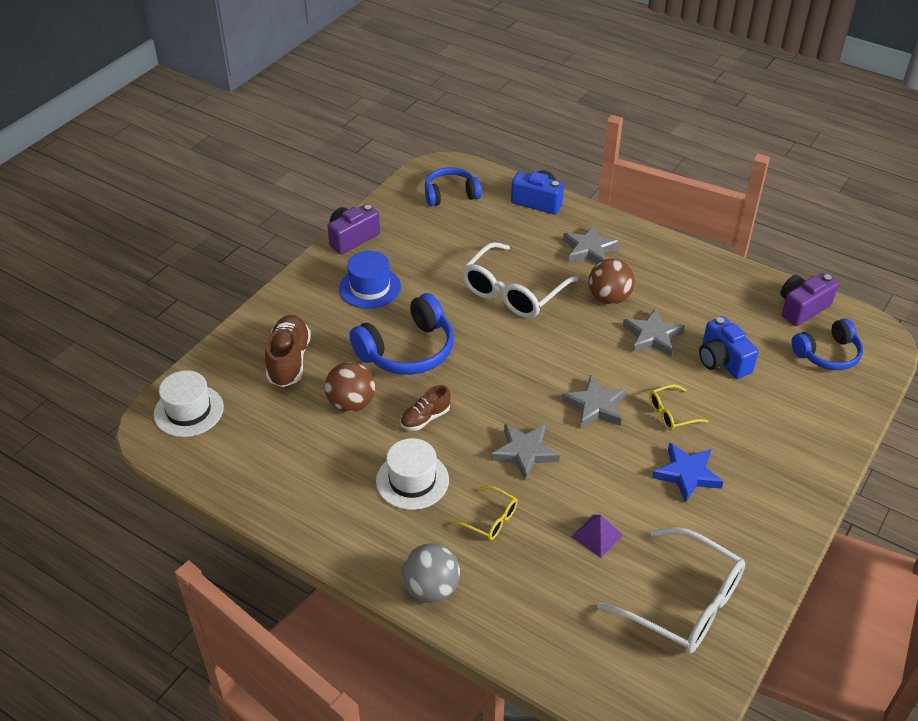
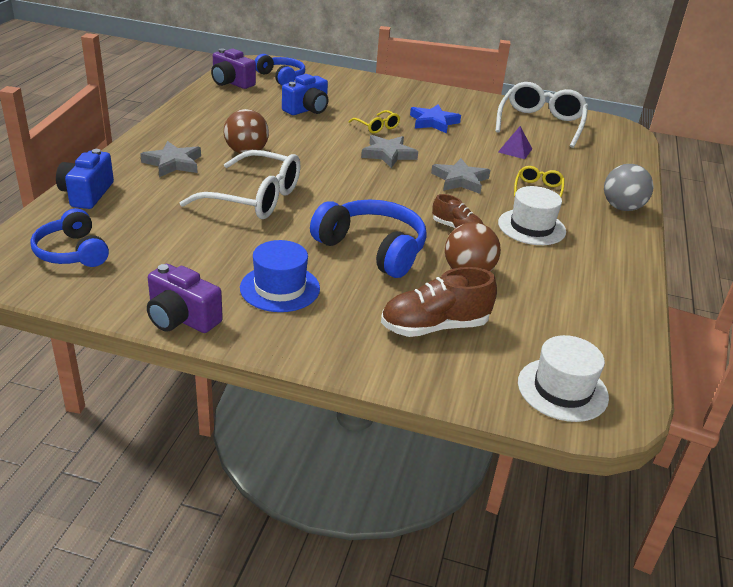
camera: 110 degrees left, 10 degrees down
grey star [623,308,685,357] -> none

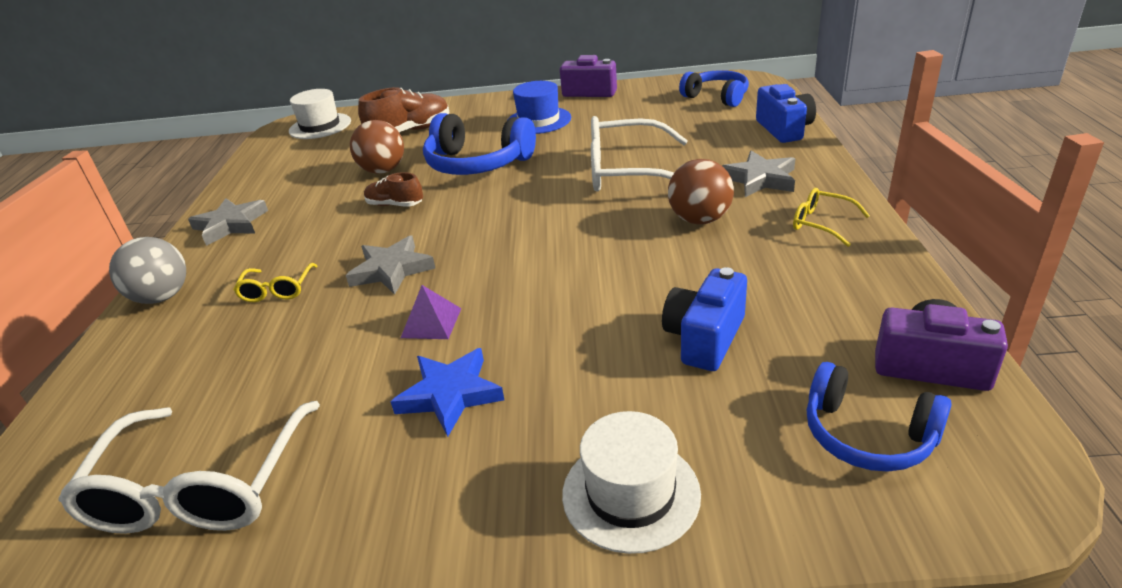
camera: 170 degrees right, 0 degrees up
yellow glasses [349,110,400,134] -> yellow glasses moved to [793,188,870,247]
grey star [361,135,418,168] -> grey star moved to [188,198,268,246]
purple pyramid [498,126,532,159] -> purple pyramid moved to [401,285,462,339]
white hat [498,186,566,245] -> white hat moved to [562,411,701,554]

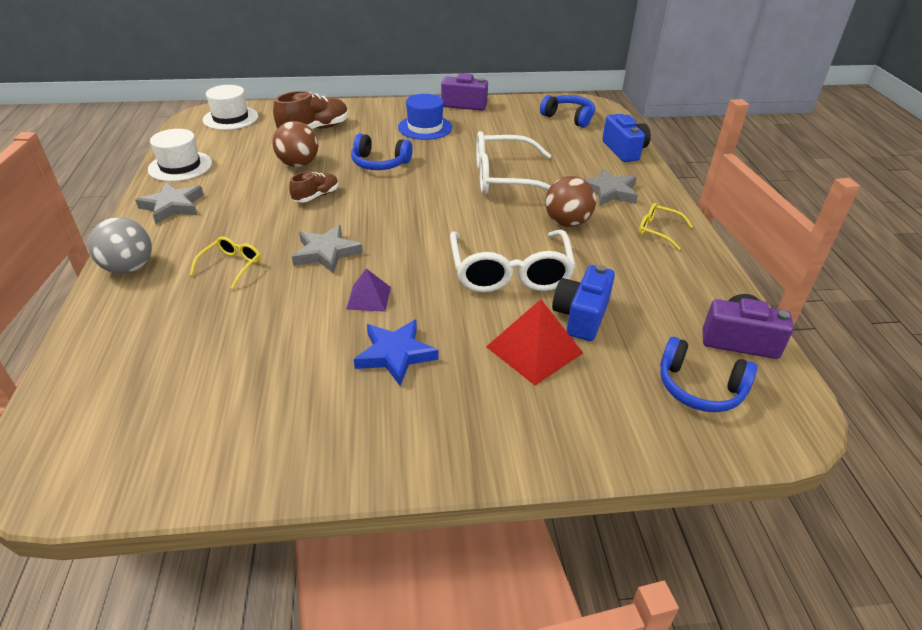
camera: 10 degrees left, 5 degrees up
white glasses [58,401,320,534] -> white glasses moved to [450,230,576,292]
yellow glasses [233,263,317,302] -> yellow glasses turned 150 degrees counterclockwise [190,236,261,289]
brown shoe [364,172,423,207] -> brown shoe turned 120 degrees clockwise [289,171,339,203]
blue headphones [423,113,536,175] -> blue headphones [351,133,413,170], size x0.66
white hat [562,411,701,554] -> white hat moved to [148,129,212,181]
none -> red pyramid [486,299,583,385]

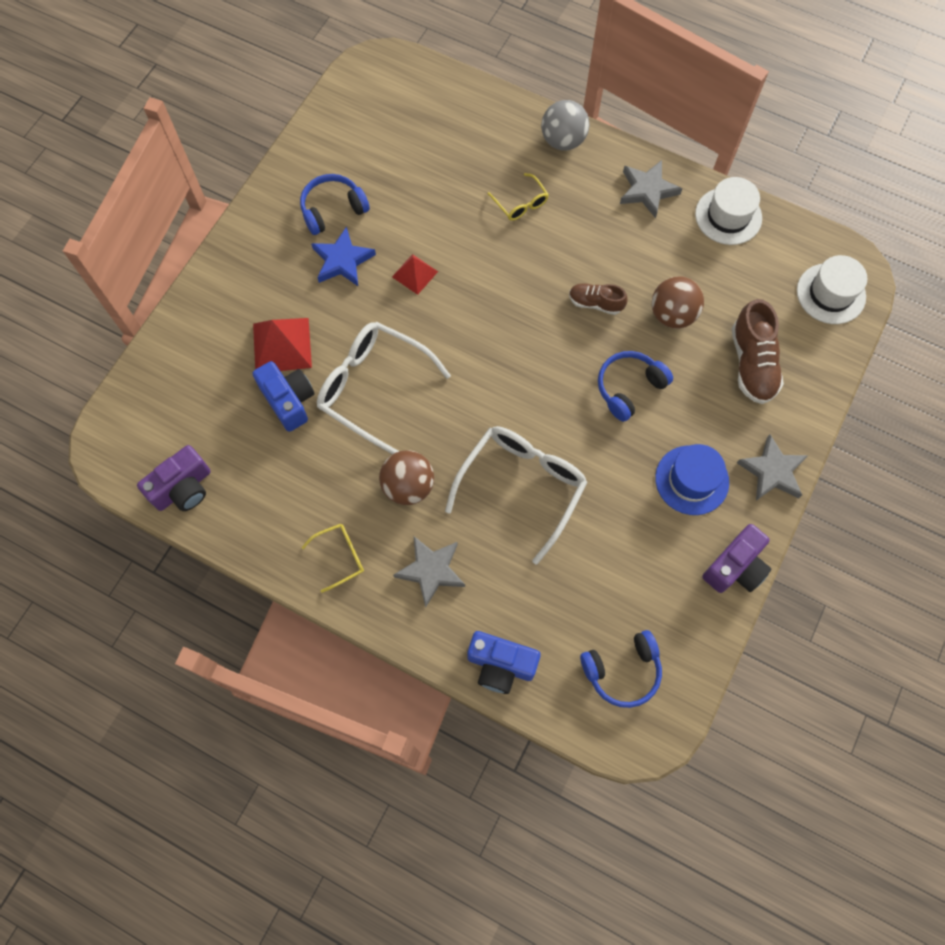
camera: 125 degrees right, 30 degrees up
brown shoe [289,171,339,203] -> brown shoe turned 120 degrees clockwise [569,283,628,315]
grey star [292,225,363,274] -> grey star moved to [737,434,809,501]
purple pyramid [346,269,391,312] -> red pyramid [392,254,438,295]
blue headphones [660,337,757,412] -> blue headphones moved to [300,174,370,235]

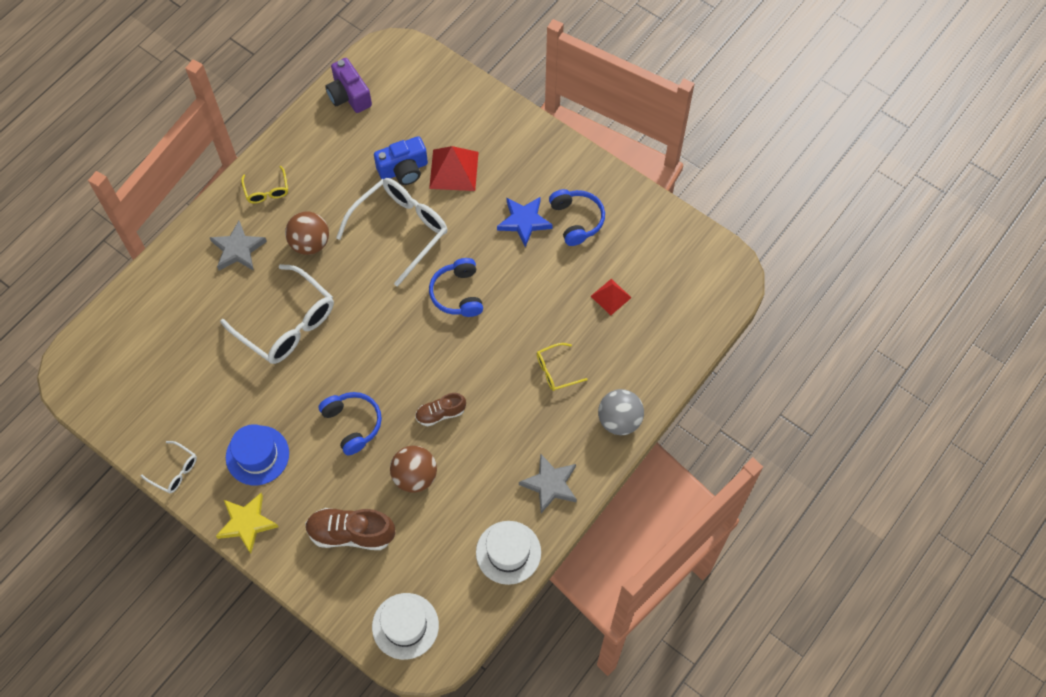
camera: 100 degrees right, 5 degrees down
red pyramid [392,254,438,295] -> red pyramid moved to [591,279,632,315]
blue camera [467,631,541,694] -> none
brown shoe [569,283,628,315] -> brown shoe turned 135 degrees counterclockwise [415,393,466,426]
blue headphones [580,630,662,708] -> blue headphones moved to [429,258,483,317]
purple camera [702,524,771,593] -> white glasses [140,441,197,493]
grey star [737,434,809,501] -> yellow star [216,493,278,554]

